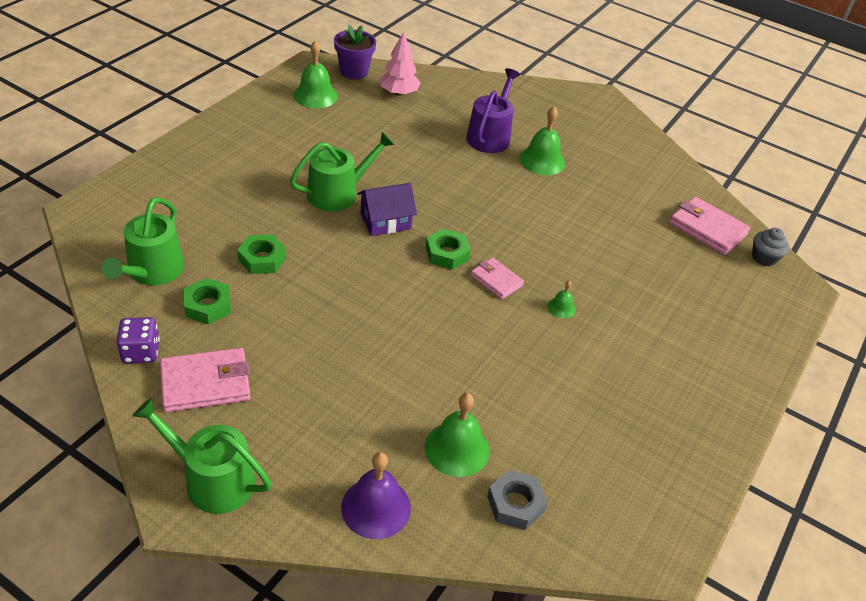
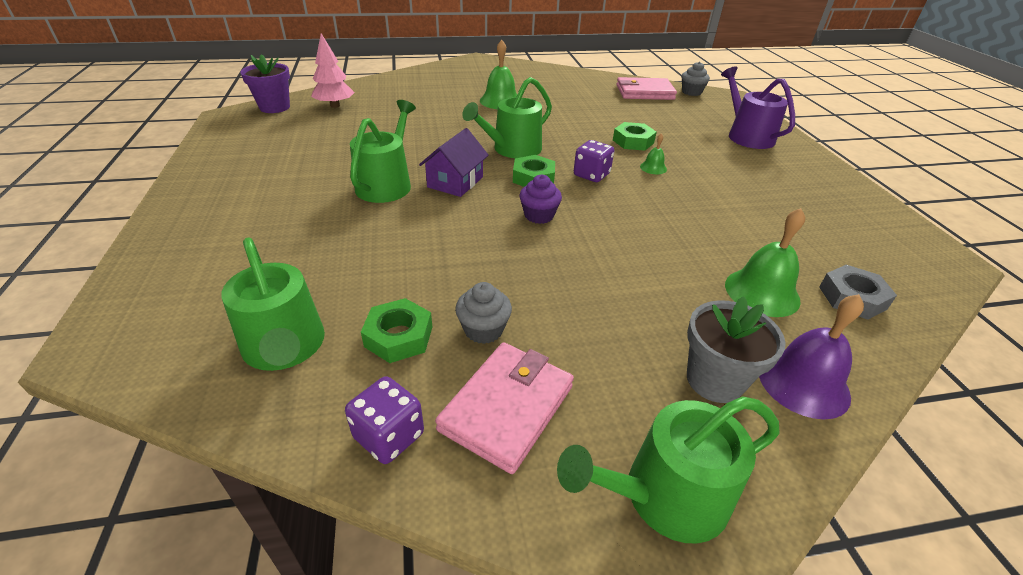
camera: 40 degrees left, 5 degrees down
green nut [237,234,286,274] -> green nut moved to [613,122,657,151]
green bell [293,40,338,108] -> none
purple watering can [466,68,520,153] -> purple watering can moved to [721,66,795,149]
pink wallet [471,258,524,299] -> purple dice [574,140,614,182]
none -> grey cupcake [455,282,512,344]
none -> green watering can [462,77,552,158]
none -> purple cupcake [519,175,562,224]
none -> grey flower pot [687,296,786,403]

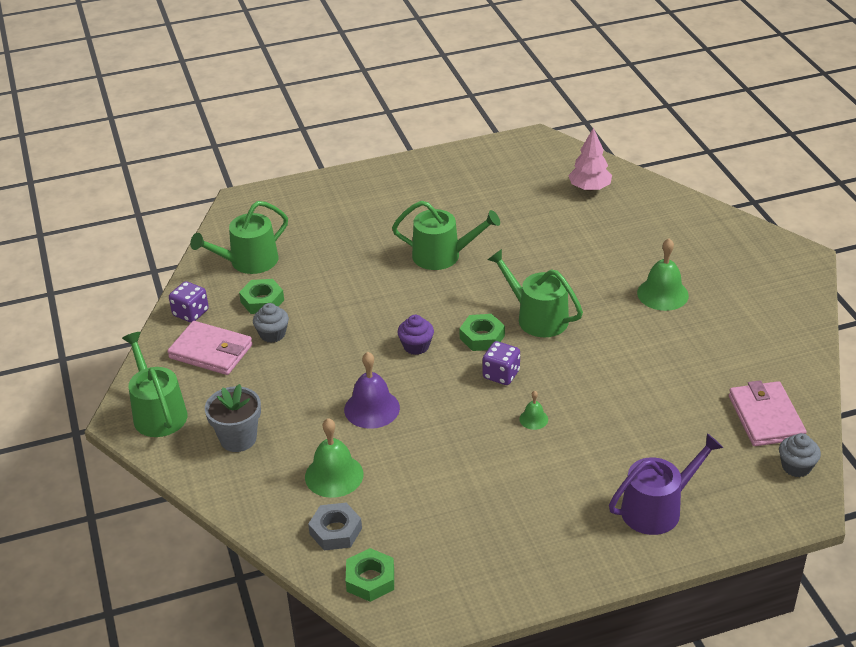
camera: 85 degrees right, 0 degrees up
purple flower pot [240,54,290,113] -> none
purple house [419,128,489,197] -> none
green nut [613,122,657,151] -> green nut moved to [346,548,394,602]
purple bell [759,294,864,420] -> purple bell moved to [344,352,400,429]

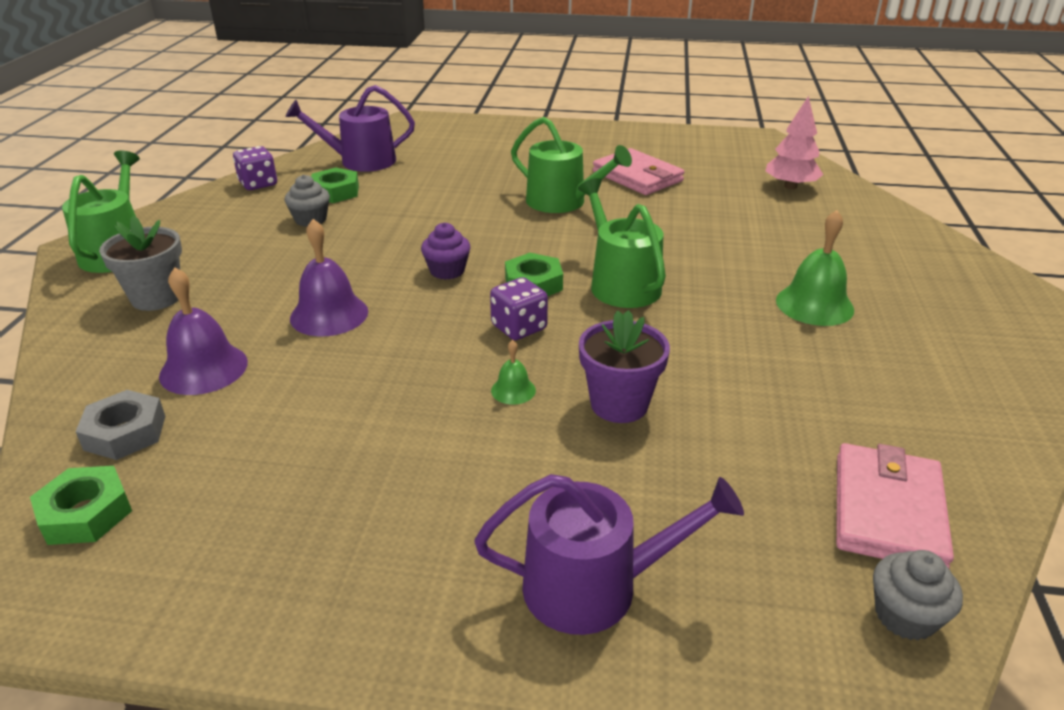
camera: 25 degrees right, 5 degrees down
pink wallet [167,321,253,375] -> pink wallet moved to [593,148,684,195]
green watering can [190,201,288,274] -> purple watering can [286,85,415,172]
green bell [305,418,363,498] -> purple bell [159,267,248,395]
none -> purple flower pot [579,310,670,423]

